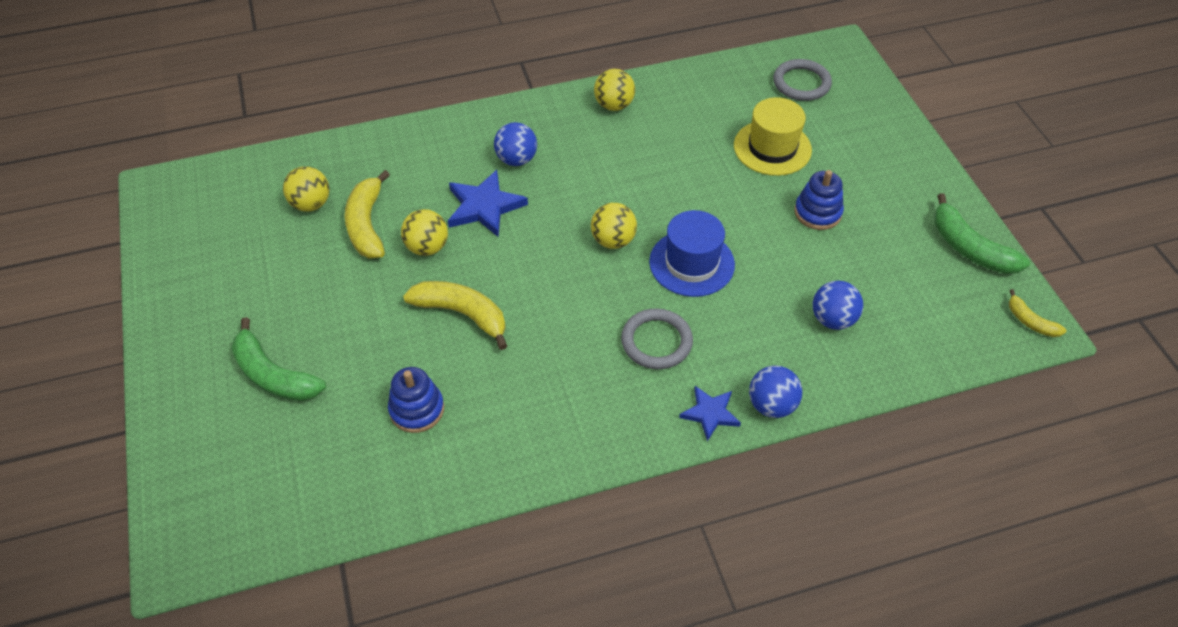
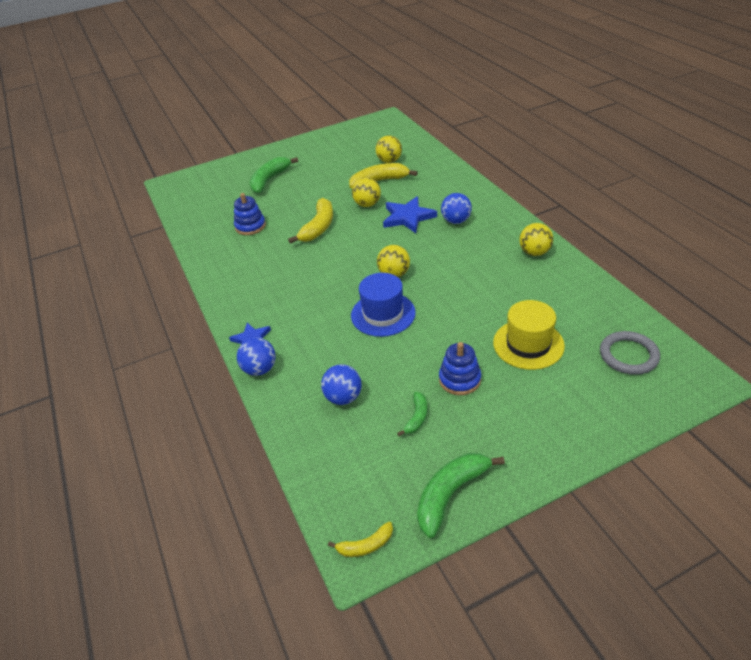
camera: 85 degrees right, 10 degrees down
grey ring [621,308,693,369] -> none
yellow banana [1009,289,1067,337] -> yellow banana turned 150 degrees counterclockwise [328,522,393,557]
none -> green banana [397,392,427,436]

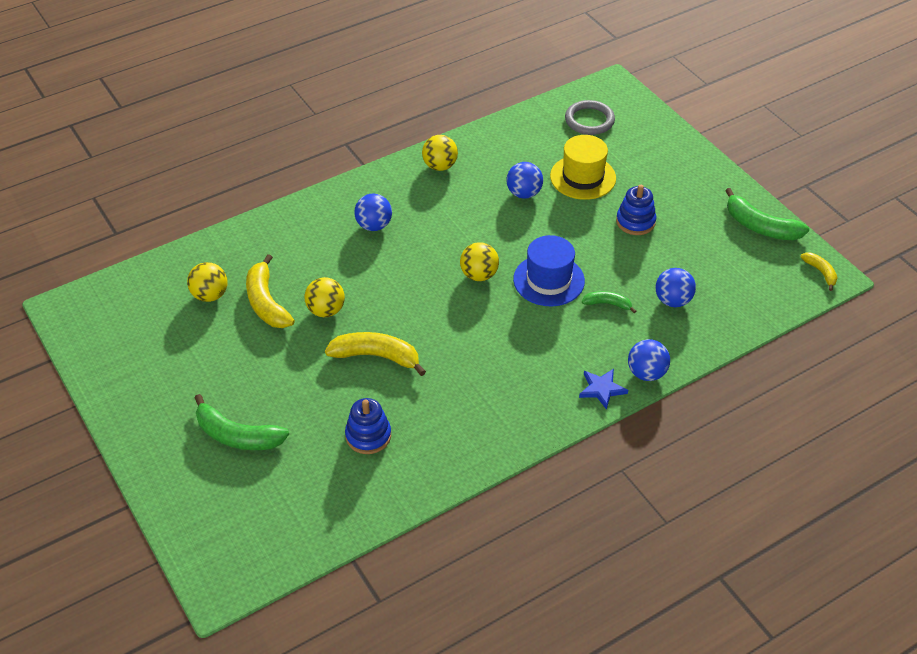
camera: 100 degrees left, 5 degrees up
blue star [383,196,437,233] -> none
green banana [397,392,427,436] -> green banana moved to [582,291,636,313]
none -> blue ball [506,162,543,199]

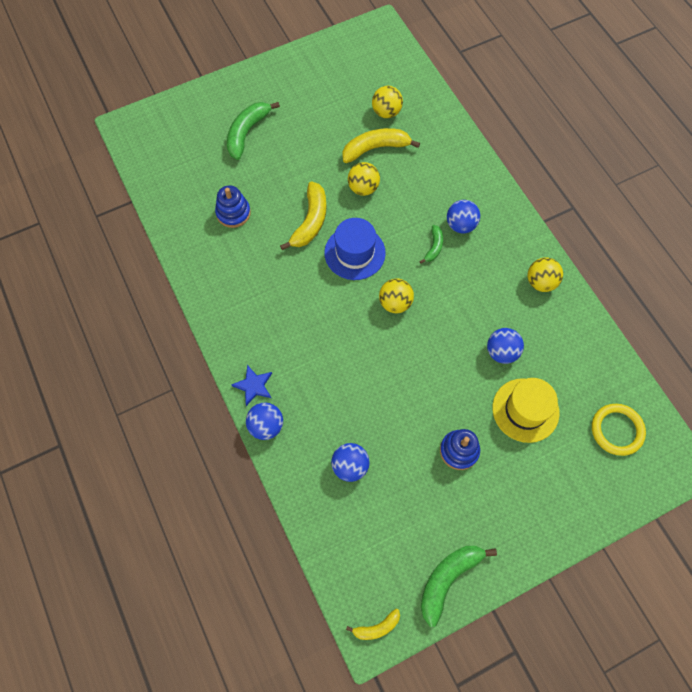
camera: 95 degrees right, 20 degrees up
blue hat [513,235,585,306] -> blue hat moved to [324,218,386,280]
grey ring [565,100,615,135] -> yellow ring [592,404,646,456]
green banana [582,291,636,313] -> green banana moved to [419,225,443,264]

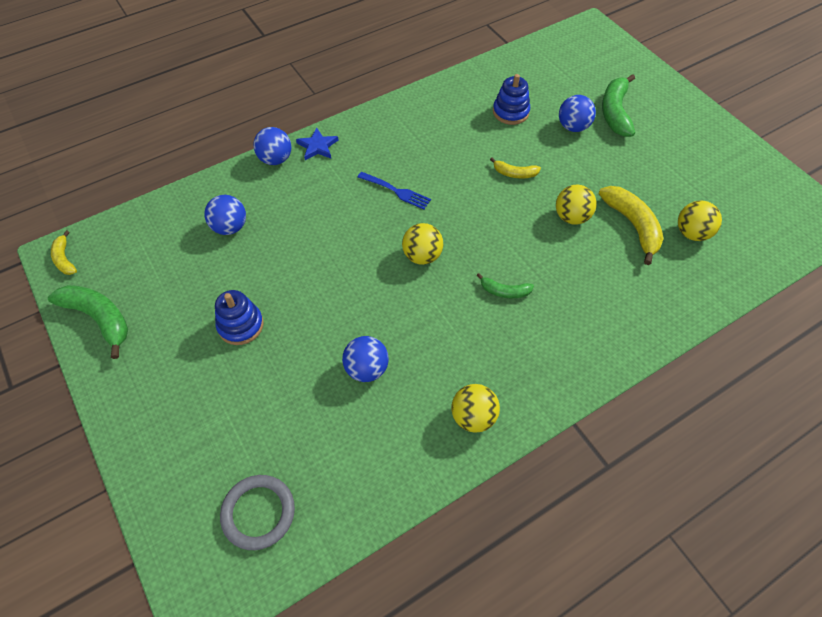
camera: 85 degrees right, 10 degrees down
green banana [227,102,280,160] -> green banana turned 105 degrees counterclockwise [602,74,635,137]
yellow banana [280,182,326,250] -> yellow banana [490,158,541,179], size x0.55
blue hat [324,218,386,280] -> none
blue ball [447,200,480,234] -> blue ball moved to [559,95,596,132]
yellow hat [492,378,560,443] -> none
yellow ring [592,404,646,456] -> grey ring [220,475,295,550]
none -> blue fork [358,172,431,210]

